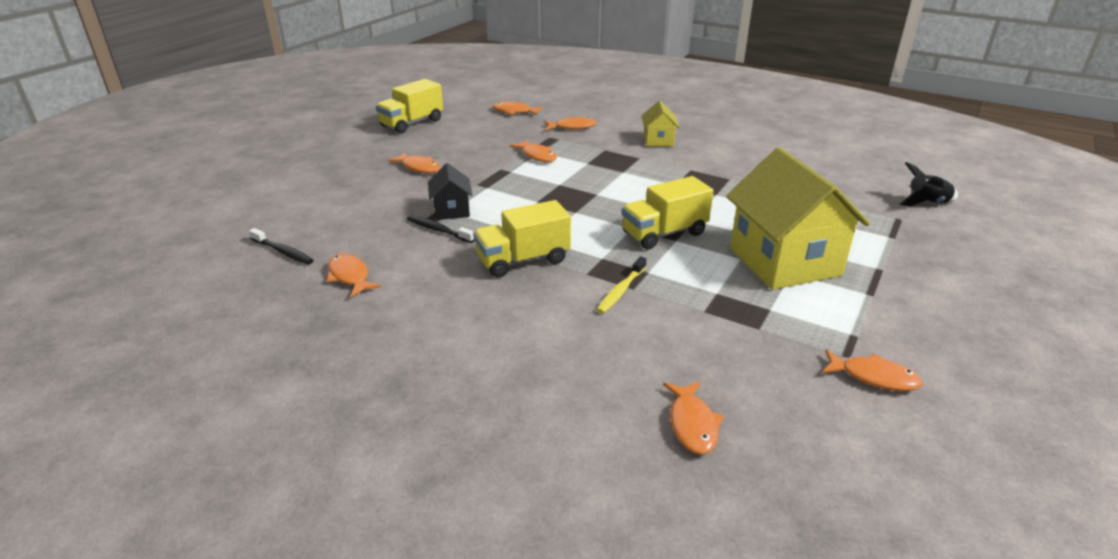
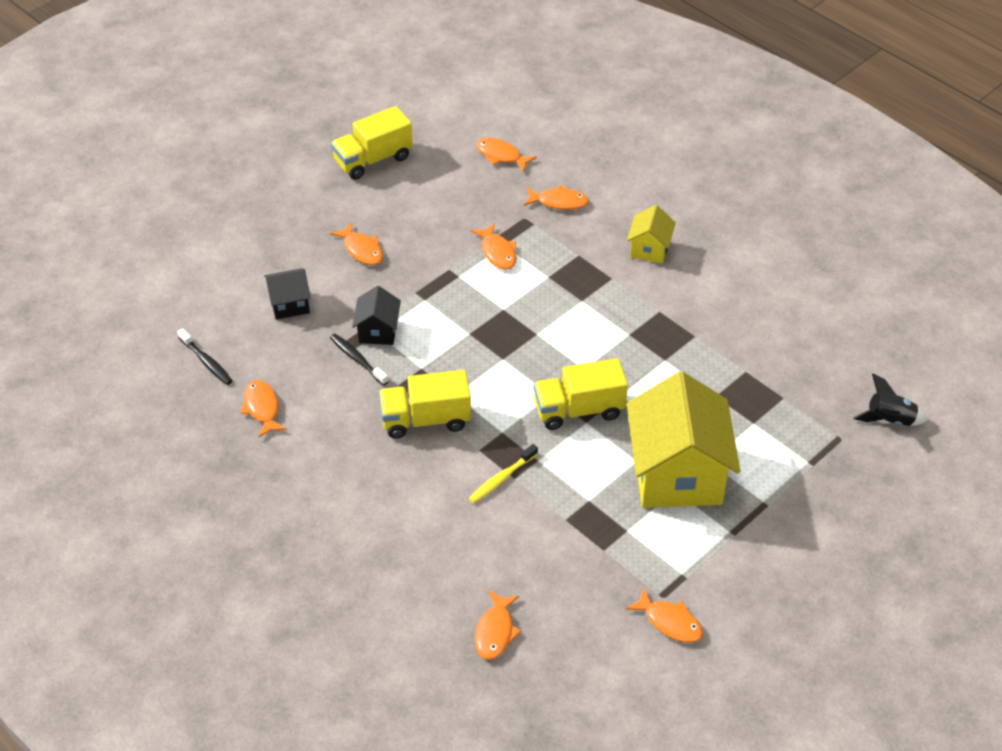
camera: 15 degrees right, 15 degrees up
none -> black house [264,268,311,320]

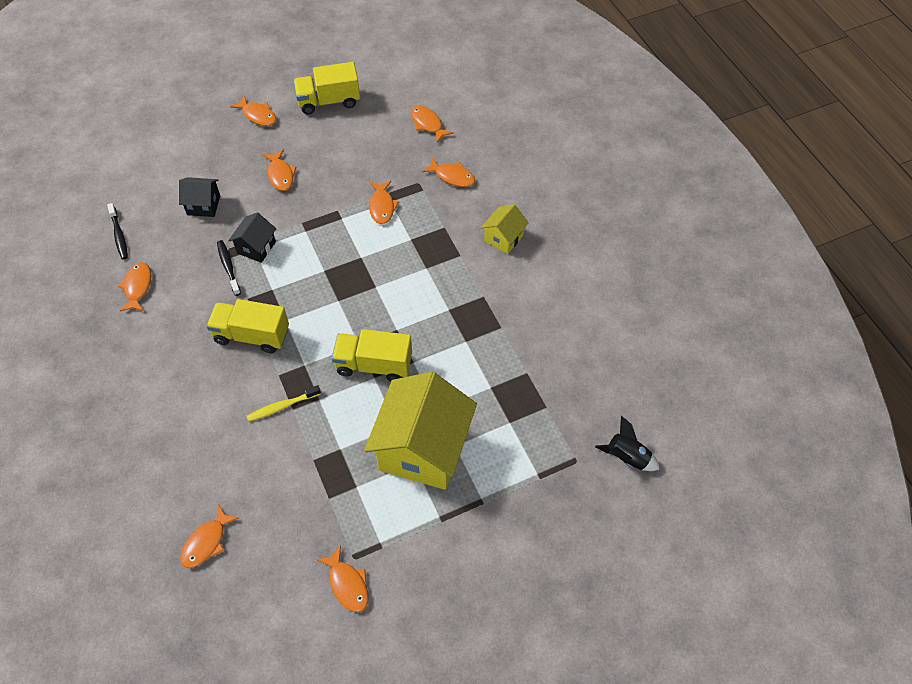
camera: 20 degrees right, 10 degrees up
none -> orange fish [230,96,276,126]

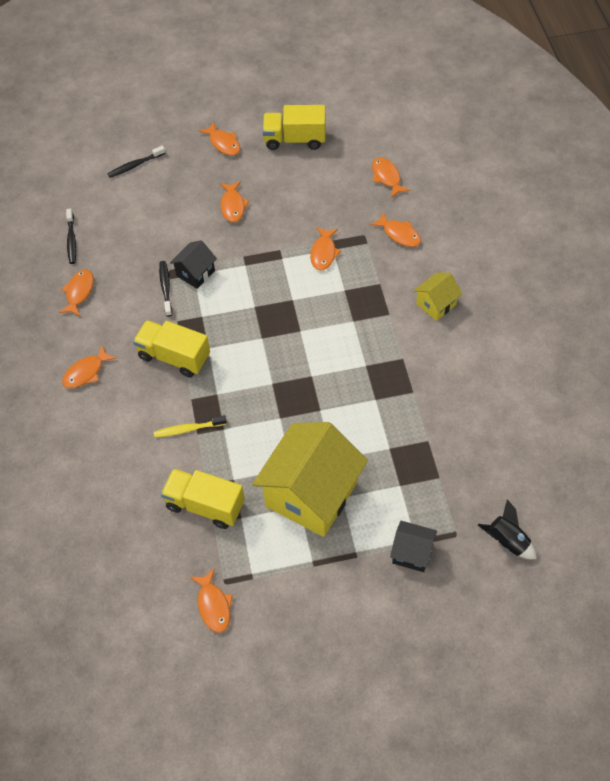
camera: 15 degrees right, 0 degrees up
black house [179,177,220,217] -> black house moved to [390,521,437,572]
orange fish [180,504,239,568] -> orange fish moved to [62,345,117,388]
yellow truck [332,329,412,381] -> yellow truck moved to [161,468,245,529]
none -> black toothbrush [108,146,166,178]

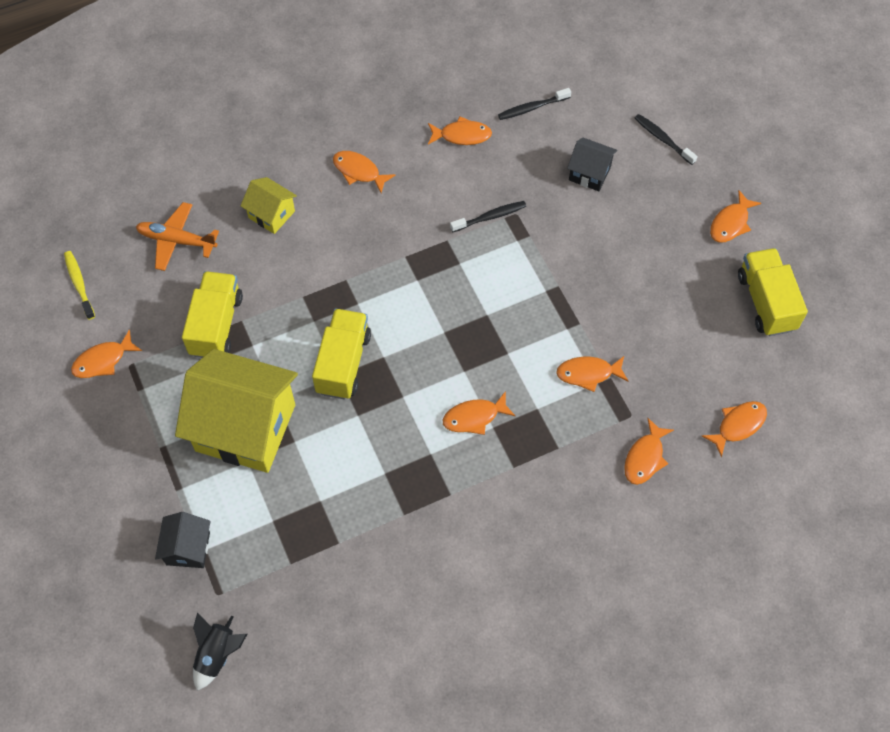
camera: 75 degrees right, 5 degrees up
yellow truck [133,320,210,377] -> yellow truck moved to [312,308,371,400]
yellow toothbrush [154,415,227,437] -> yellow toothbrush moved to [64,251,95,320]
black house [170,240,217,289] -> black house moved to [567,137,618,191]
orange fish [220,181,249,222] -> orange fish moved to [443,391,515,435]
yellow house [414,272,462,321] -> yellow house moved to [240,177,297,234]
none -> orange plane [136,202,219,271]

